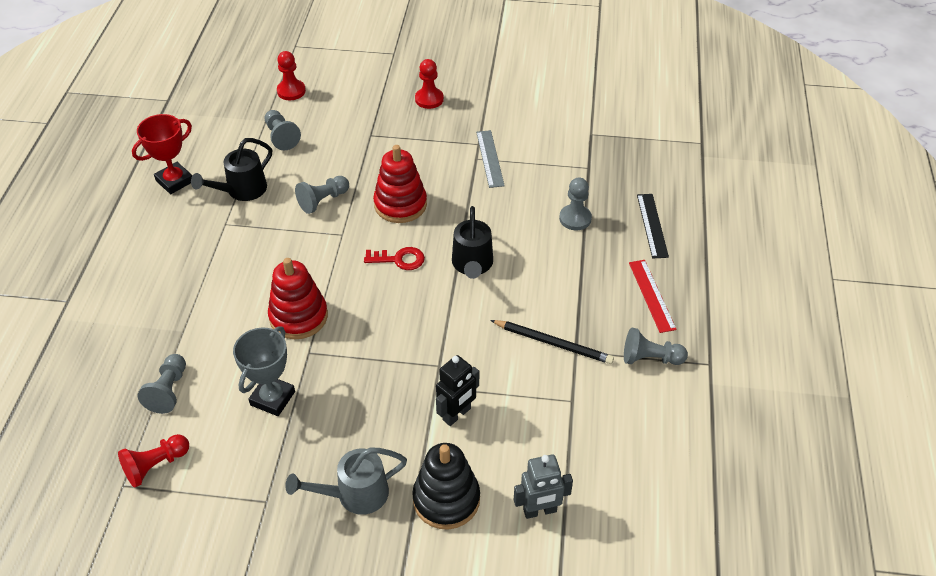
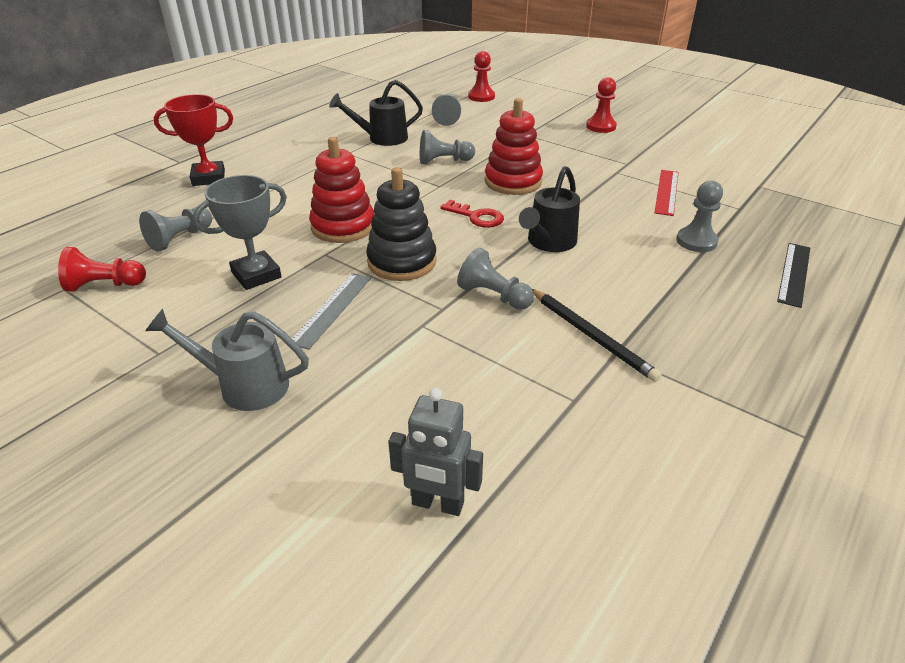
camera: 30 degrees right, 10 degrees down
red trophy [132,114,192,194] -> red trophy moved to [154,94,233,186]
black stacking toy [412,443,480,530] -> black stacking toy moved to [366,167,437,281]
black robot [436,355,479,426] -> none
grey ruler [476,130,505,188] -> grey ruler moved to [292,273,371,350]
grey pawn [624,328,688,365] -> grey pawn moved to [457,248,534,310]
red ruler [629,260,677,333] -> red ruler moved to [655,170,678,216]

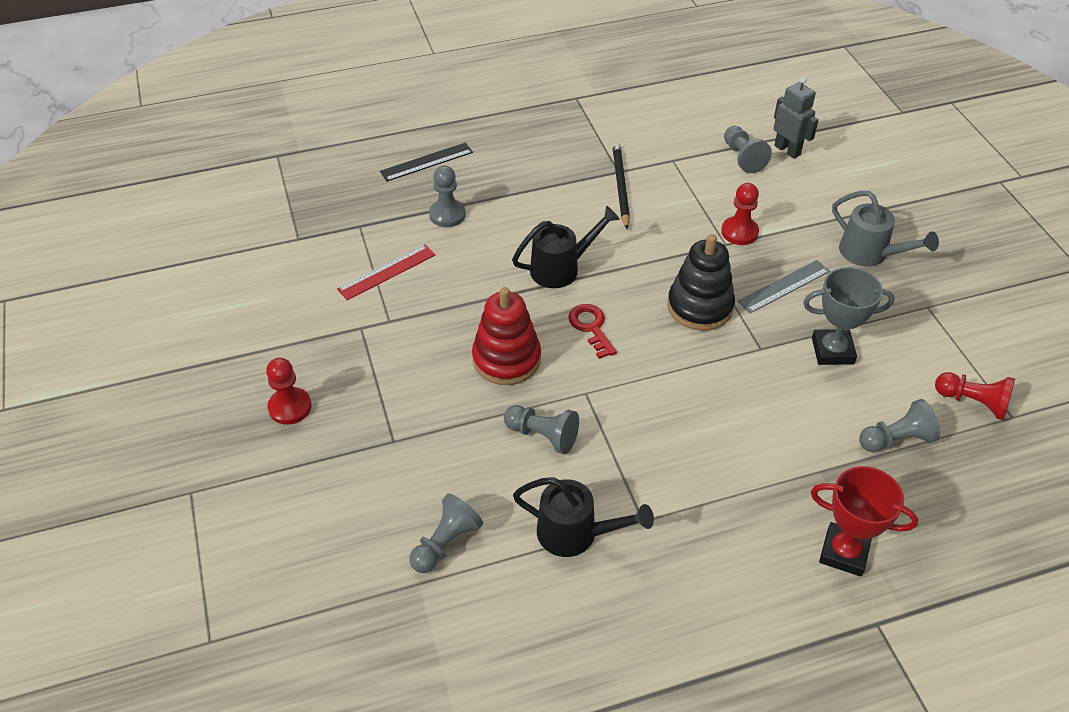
camera: 145 degrees left, 10 degrees up
red stacking toy [309,137,374,243] -> none
grey pawn [457,248,534,310] -> grey pawn moved to [724,126,772,173]
red pawn [468,51,495,102] -> red pawn moved to [721,183,759,245]

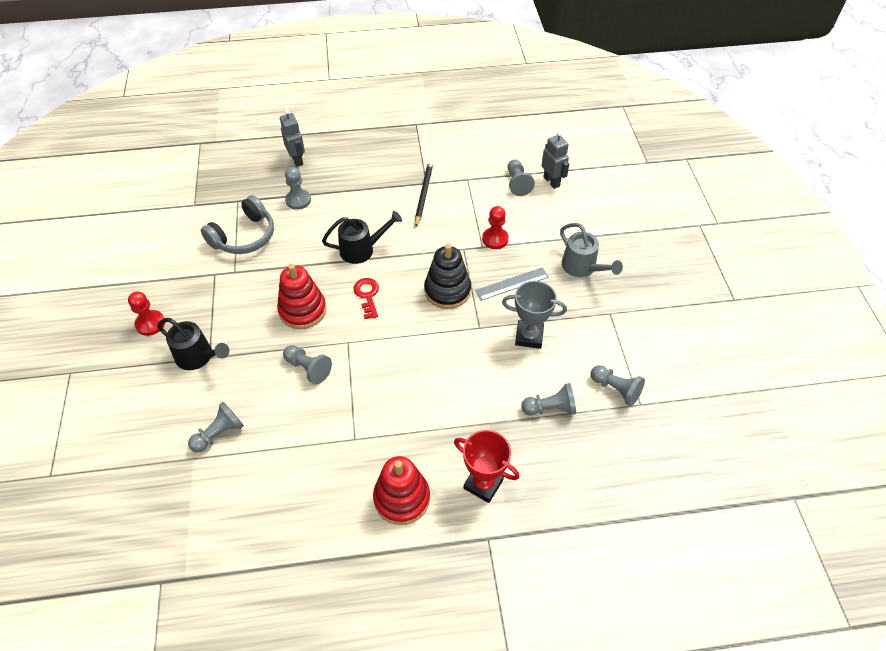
camera: 10 degrees right, 5 degrees up
red ruler [337,244,436,300] -> grey headphones [201,195,274,254]
black ruler [380,143,473,182] -> grey robot [280,110,305,167]
black watering can [513,477,654,557] -> black watering can moved to [157,318,229,370]
red pawn [935,372,1015,420] -> grey pawn [591,365,645,406]
none -> red stacking toy [373,456,430,525]

